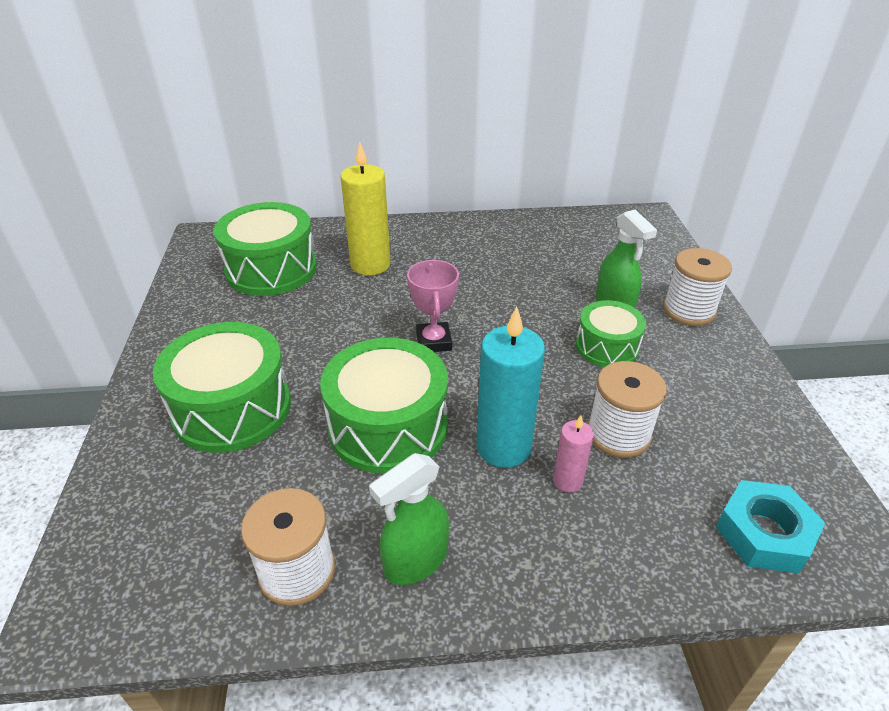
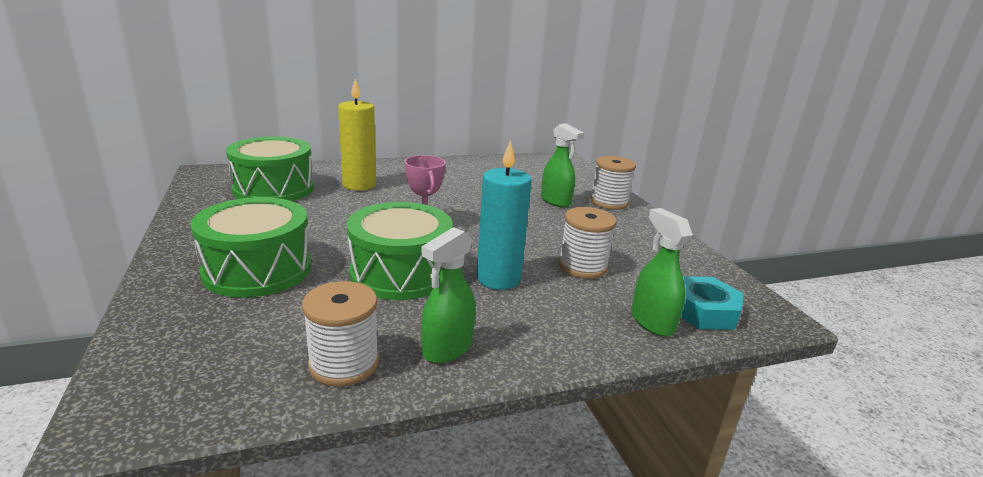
camera: 15 degrees left, 15 degrees down
pink candle [553,415,594,492] -> none
green drum [576,300,646,367] -> none
none -> green spray bottle [632,208,693,337]

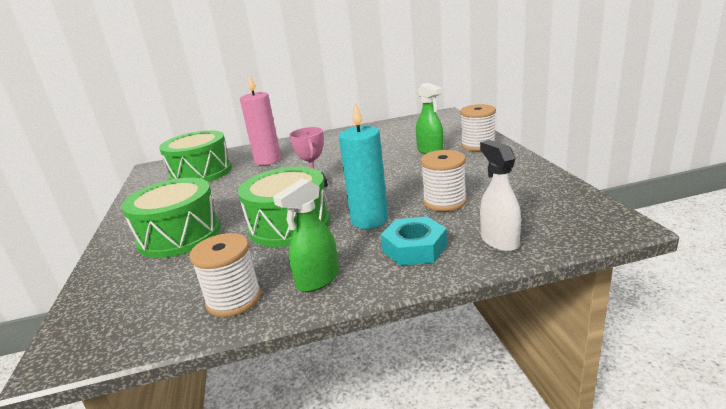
camera: 10 degrees right, 0 degrees up
yellow candle [338,79,376,191] -> pink candle [240,75,281,165]
green spray bottle [632,208,693,337] -> white spray bottle [480,140,521,252]
turquoise nut [681,276,744,330] -> turquoise nut moved to [381,216,447,266]

